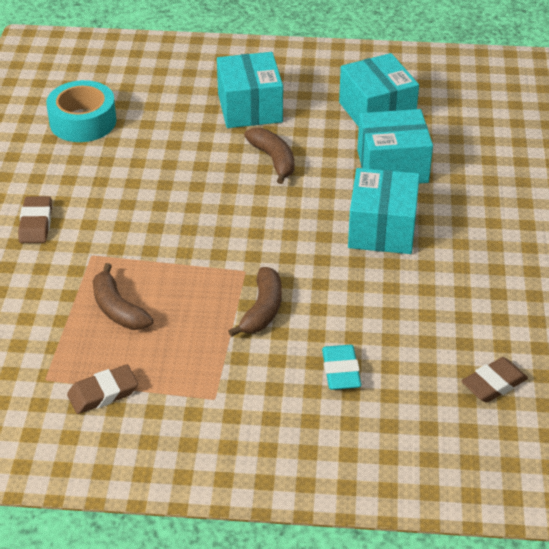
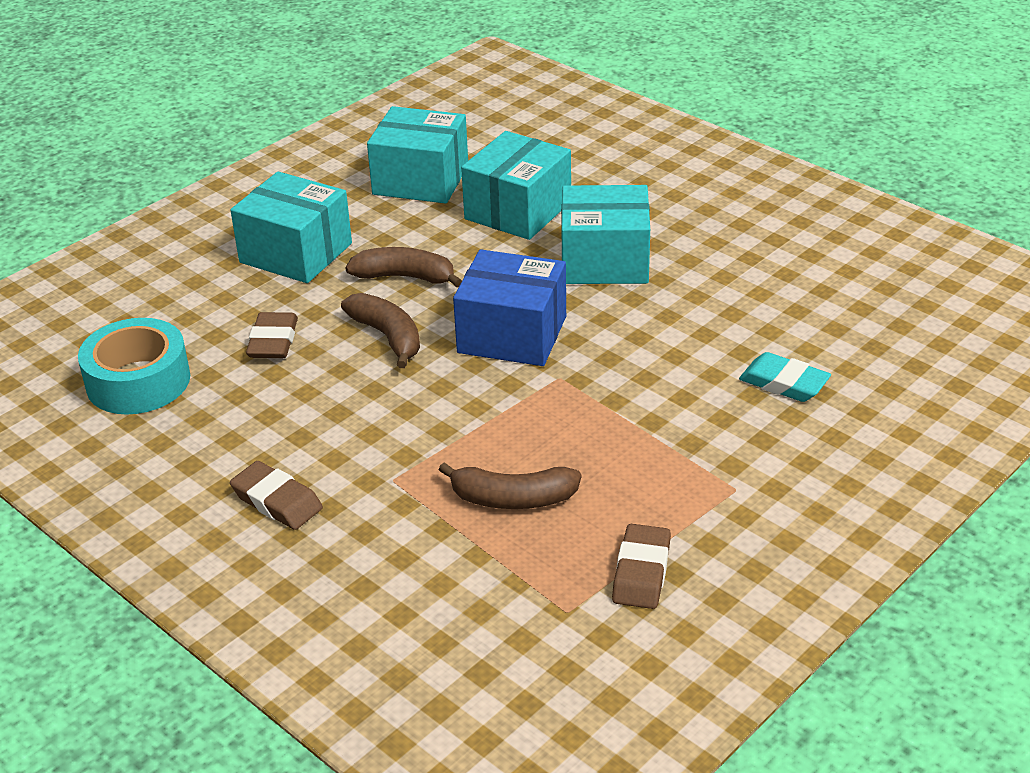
camera: 50 degrees left, 5 degrees down
brown banana [228,267,282,337] -> brown banana moved to [341,293,420,368]
turquoise box [348,168,420,254] -> turquoise box turned 45 degrees counterclockwise [561,185,650,284]
brown eraser [461,357,528,403] -> brown eraser moved to [246,312,298,358]
none -> blue box [453,249,566,366]

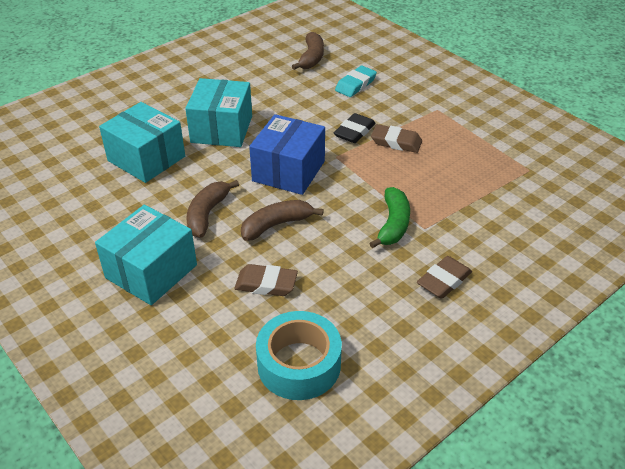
camera: 85 degrees left, 5 degrees up
turquoise box [367,106,468,204] -> none
brown banana [439,462,581,509] -> brown banana moved to [292,32,324,70]
brown eraser [612,524,671,609] -> brown eraser moved to [371,124,422,153]
none -> black eraser [334,113,376,143]
none -> green banana [369,187,410,248]

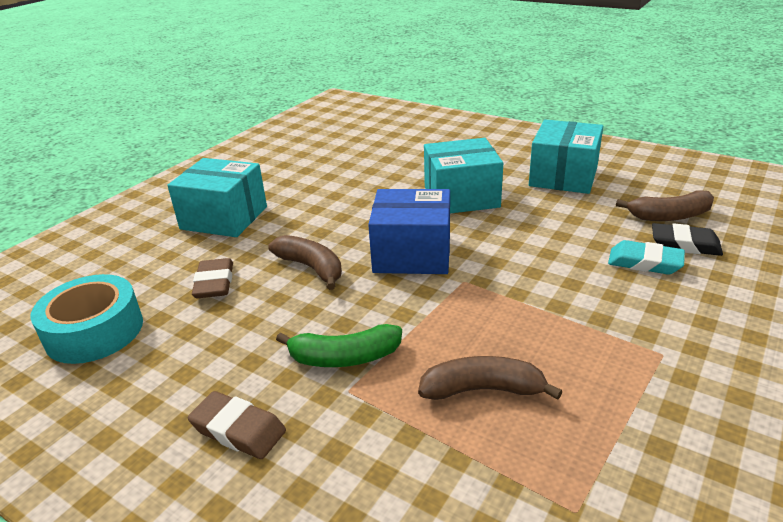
camera: 75 degrees right, 10 degrees down
turquoise box [99,102,185,183] -> turquoise box moved to [529,119,603,194]
brown banana [186,180,239,238] -> brown banana moved to [418,356,563,400]
black eraser [334,113,376,143] -> black eraser moved to [652,223,723,256]
brown eraser [371,124,422,153] -> none

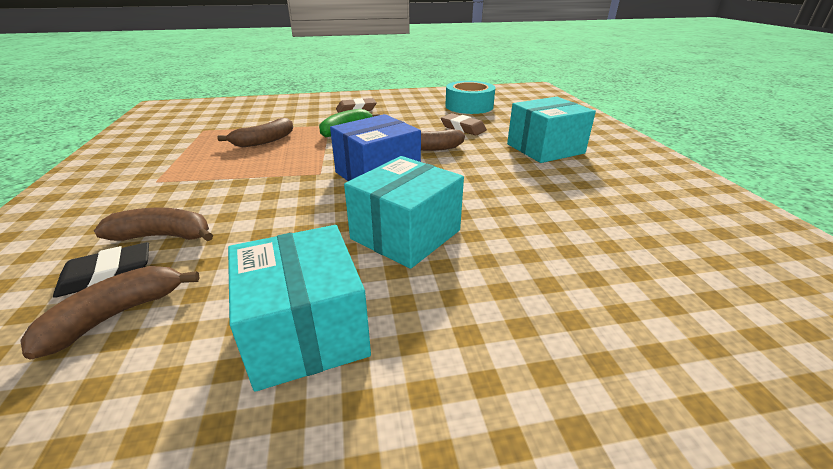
camera: 135 degrees right, 0 degrees up
turquoise eraser [608,240,685,274] -> brown banana [94,207,213,241]

